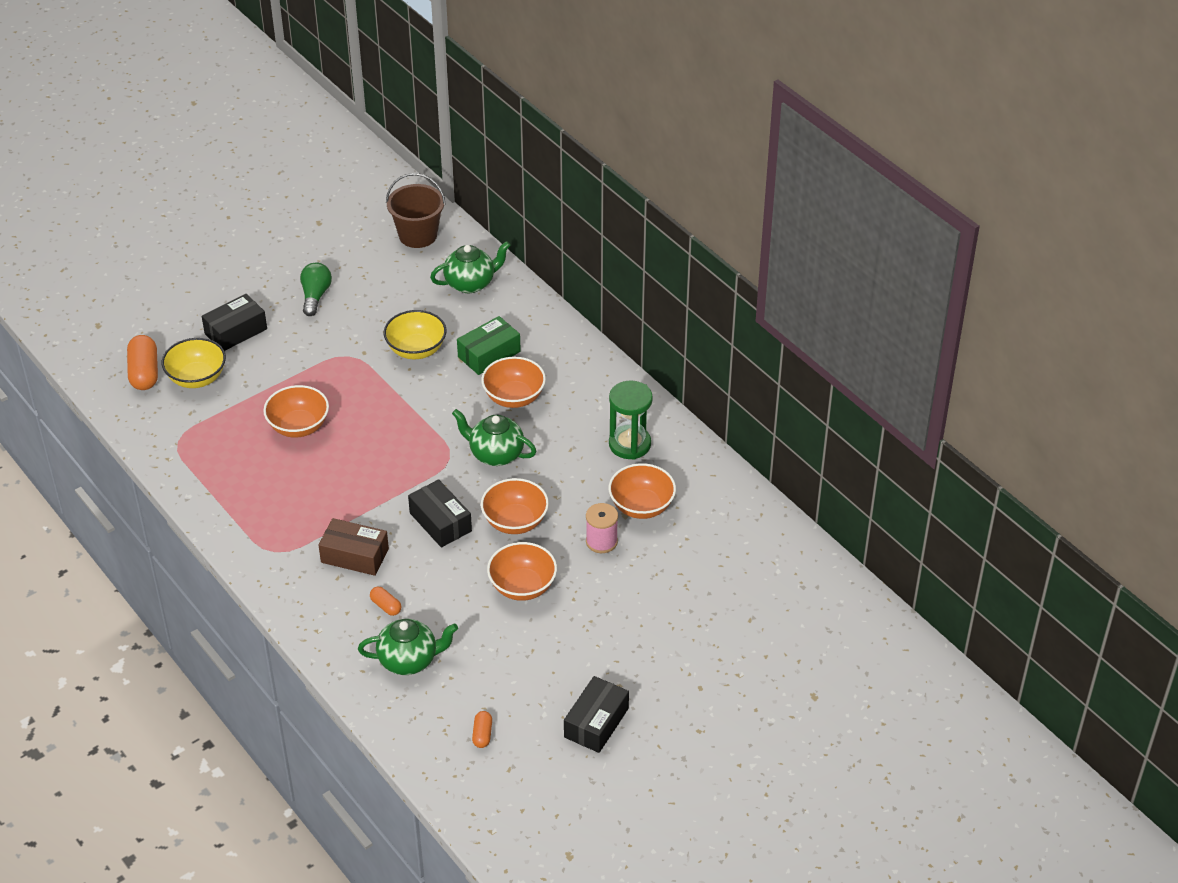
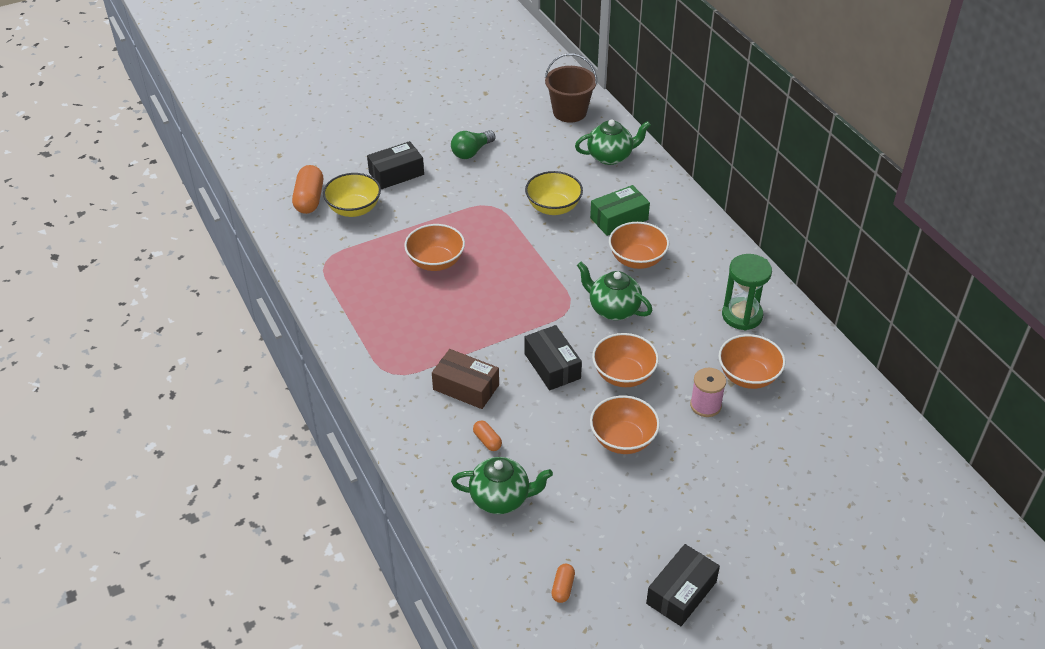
camera: 10 degrees right, 0 degrees up
green light bulb [300,262,332,316] -> green light bulb turned 150 degrees counterclockwise [451,130,495,159]

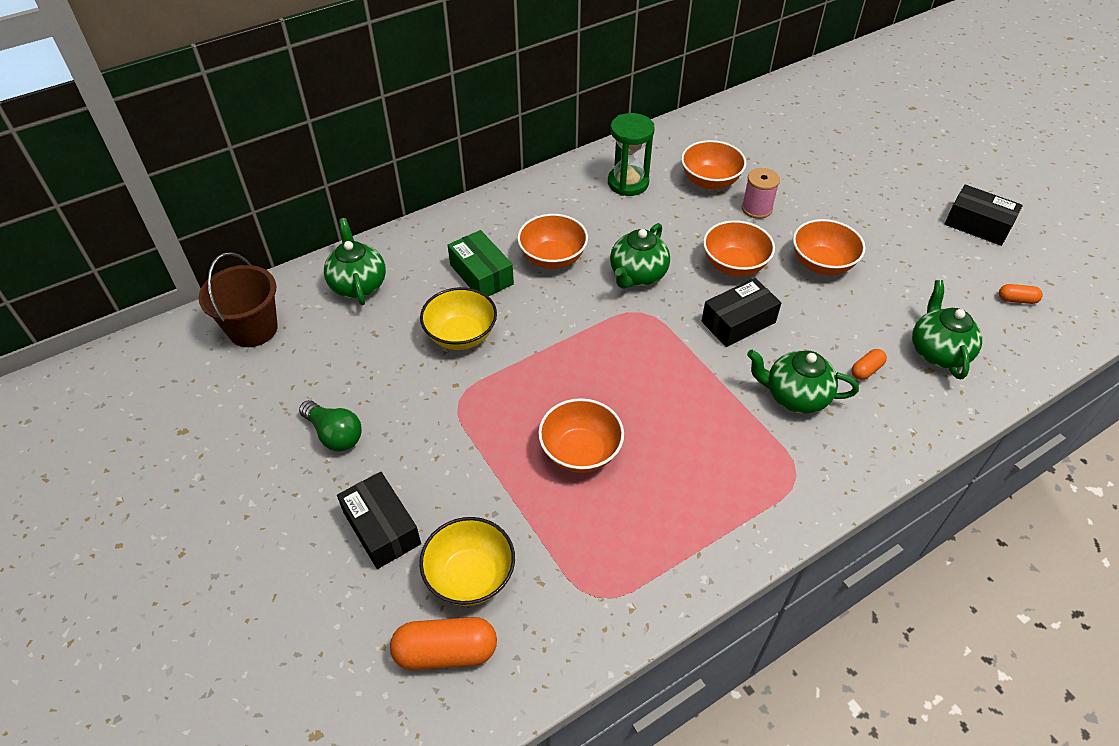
camera: 95 degrees left, 5 degrees up
brown box [432,349,499,409] -> green teapot [747,350,859,414]

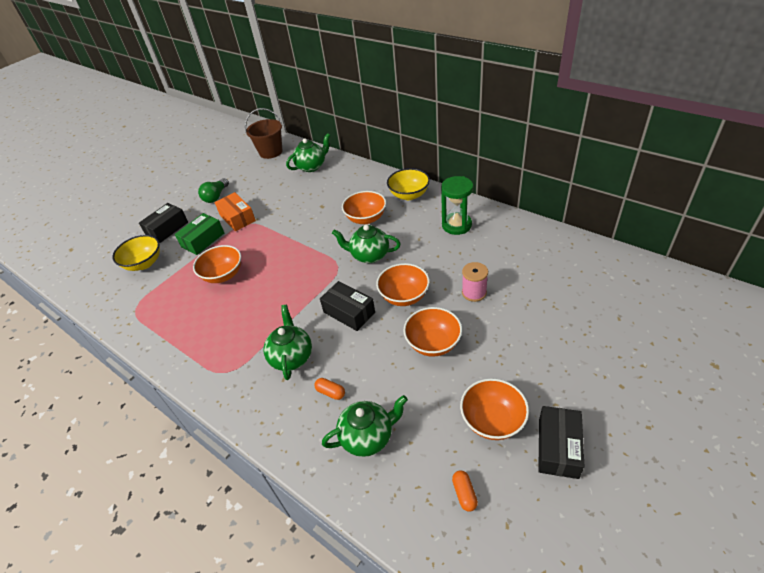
camera: 75 degrees right, 5 degrees down
orange capsule [390,617,497,670] -> none
yellow bowl [420,287,497,350] -> yellow bowl moved to [387,168,430,200]
green box [448,230,514,297] -> green box moved to [175,213,224,255]
orange bowl [681,140,746,190] -> orange bowl moved to [460,378,529,440]
none -> orange box [214,192,256,231]

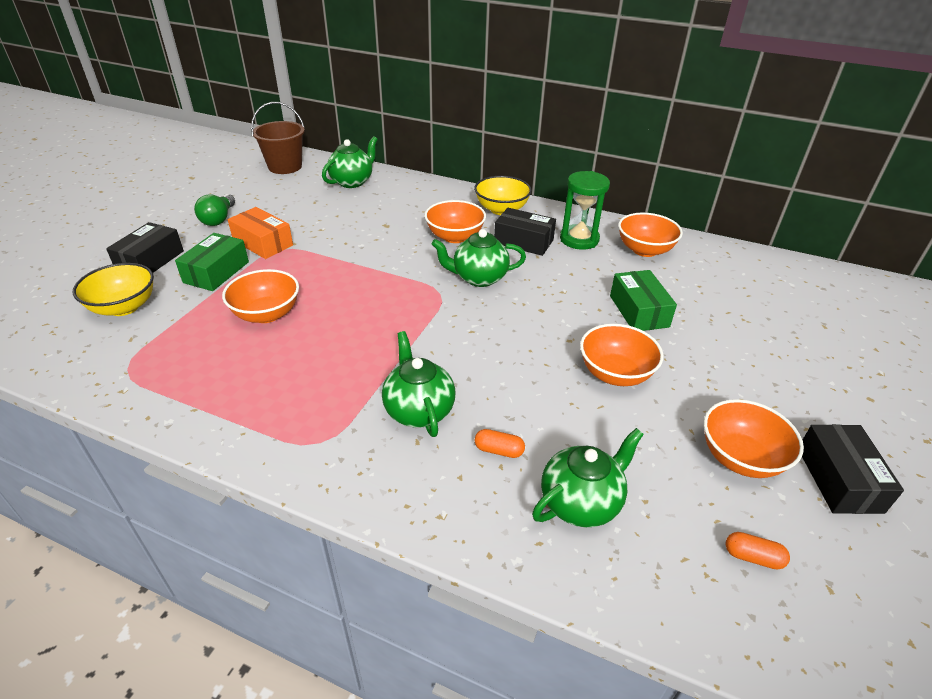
camera: 20 degrees left, 5 degrees down
black box [320,281,375,331] -> black box moved to [494,208,556,256]
orange bowl [376,263,430,306] -> orange bowl moved to [618,213,683,257]
orange capsule [452,471,478,512] -> orange capsule turned 45 degrees counterclockwise [726,532,790,570]
pink spool [462,262,488,302] -> green box [610,270,677,331]

